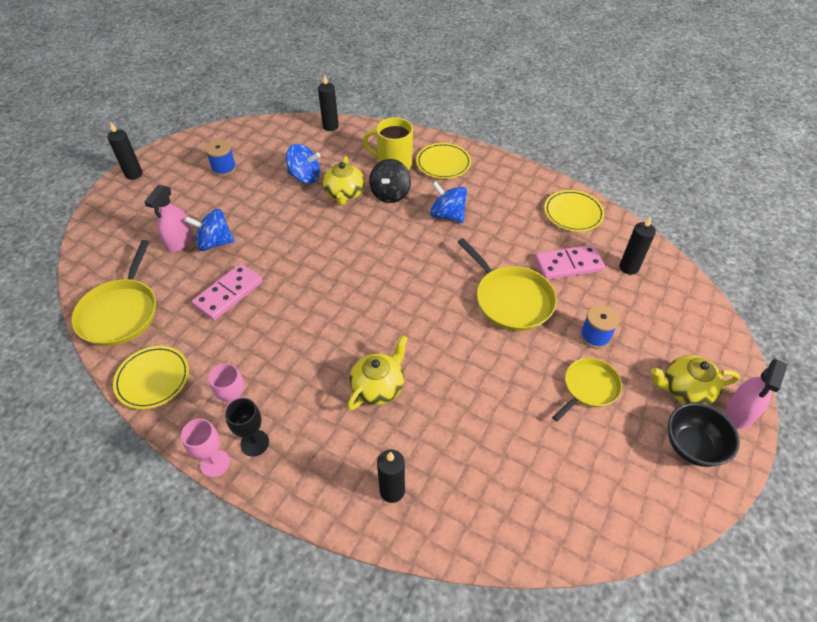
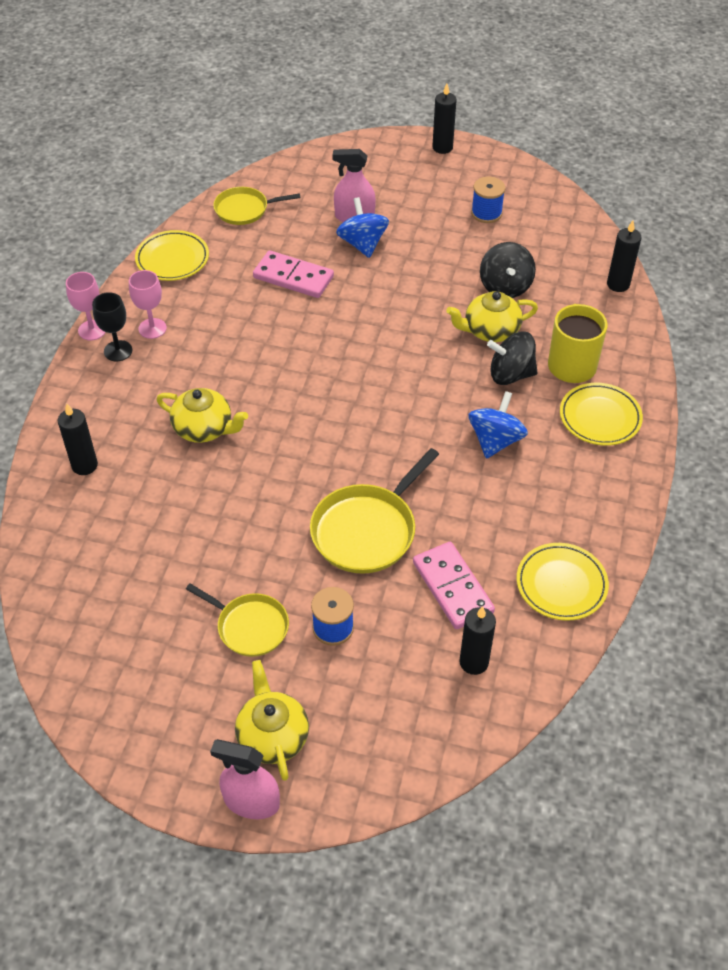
camera: 75 degrees right, 0 degrees up
yellow pan [71,240,156,346] -> yellow pan [213,187,301,225], size x0.64
blue spinning top [286,144,321,184] -> black spinning top [480,242,536,298]
black bowl [668,403,740,467] -> none

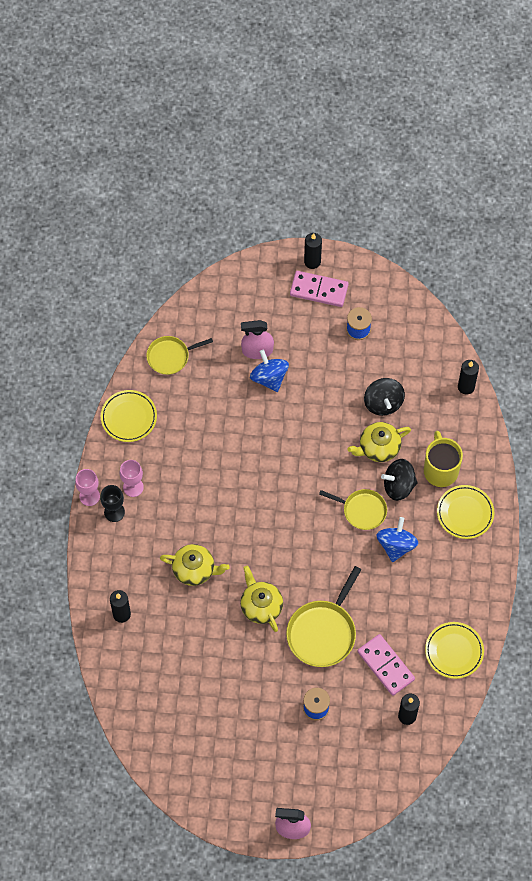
camera: 10 degrees left, 15 degrees up
yellow pan [186,584,289,657] -> yellow pan moved to [319,489,387,530]
yellow teapot [235,660,309,781] -> yellow teapot moved to [240,566,283,632]
pink domino [253,250,334,298] -> pink domino moved to [290,271,348,307]

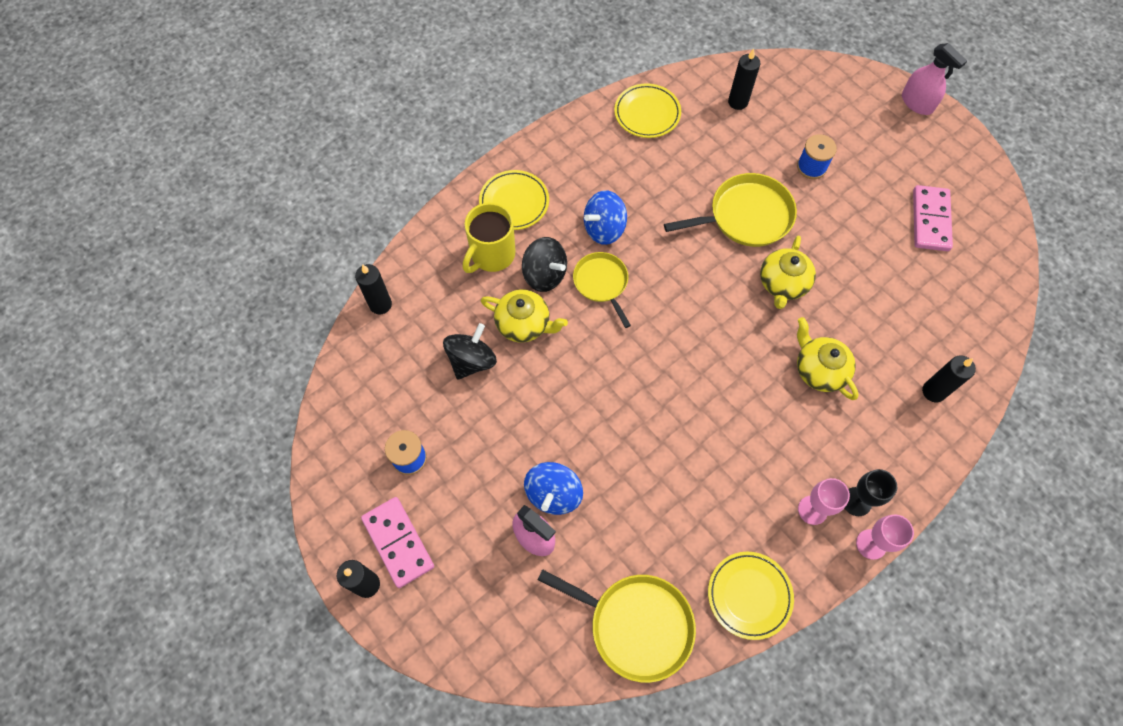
camera: 135 degrees left, 0 degrees up
yellow pan [146,336,213,375] -> yellow pan [537,569,696,683], size x1.56
pink domino [357,634,415,696] -> pink domino moved to [913,185,953,251]

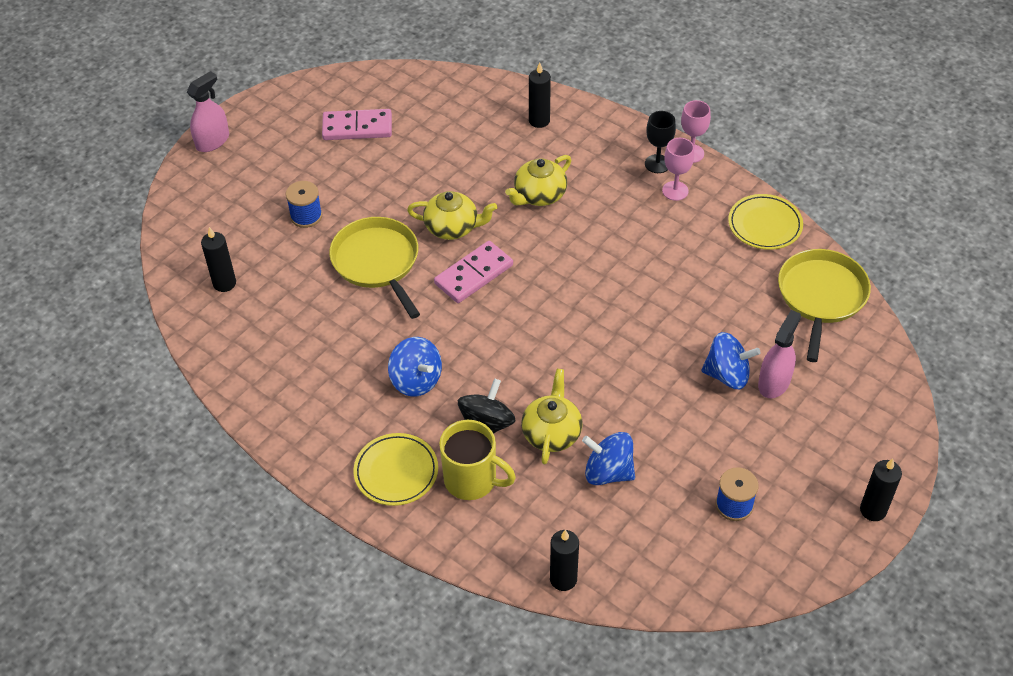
camera: 100 degrees left, 15 degrees down
pink domino [361,497,434,588] -> pink domino moved to [434,241,513,303]
black spinning top [443,323,497,380] -> blue spinning top [582,432,635,485]
yellow pan [573,252,631,328] -> none
yellow plate [614,83,681,138] -> none

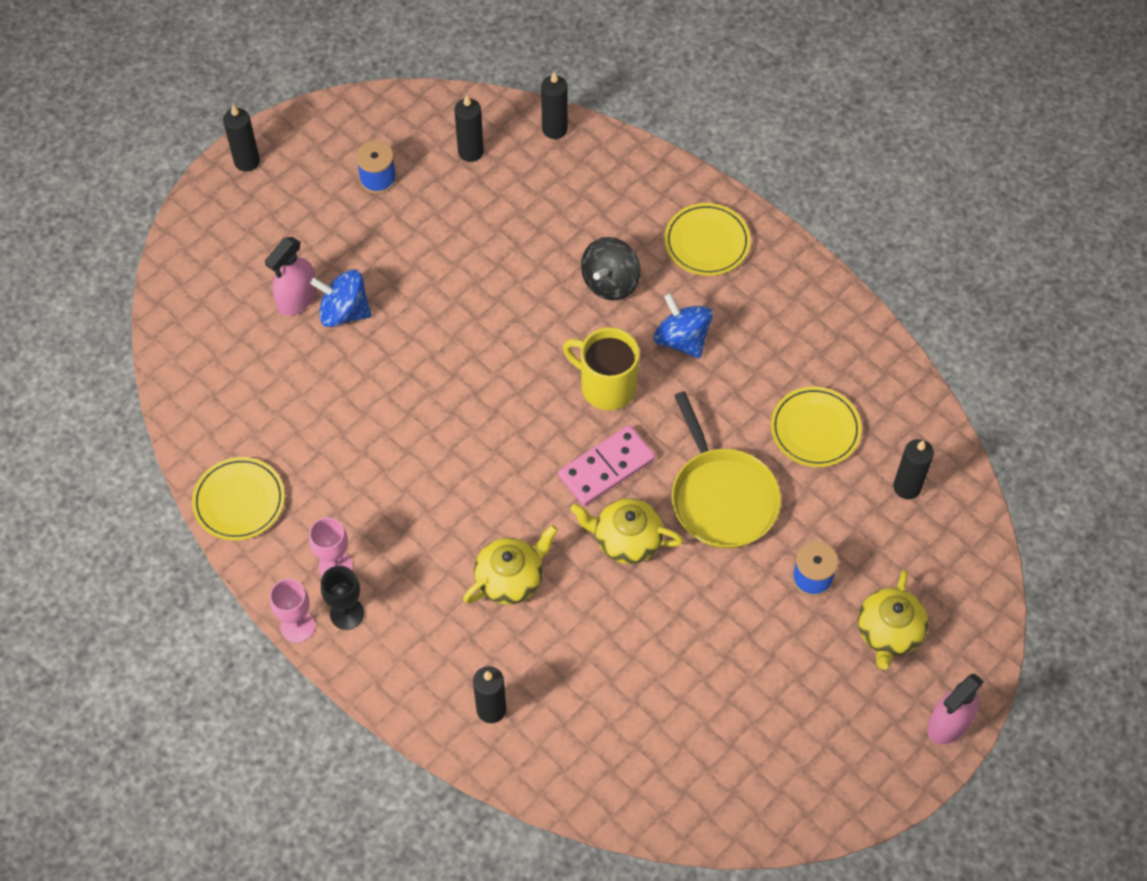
camera: 175 degrees left, 10 degrees up
pink domino [322,109,392,140] -> none
yellow mug [439,420,516,500] -> yellow mug moved to [563,327,640,410]
yellow teapot [521,369,583,464] -> yellow teapot moved to [858,570,928,670]
blue spinning top [582,432,635,485] -> none
yellow pan [778,249,871,362] -> none
none -> black candle [454,94,484,162]
none -> yellow plate [771,387,862,467]

